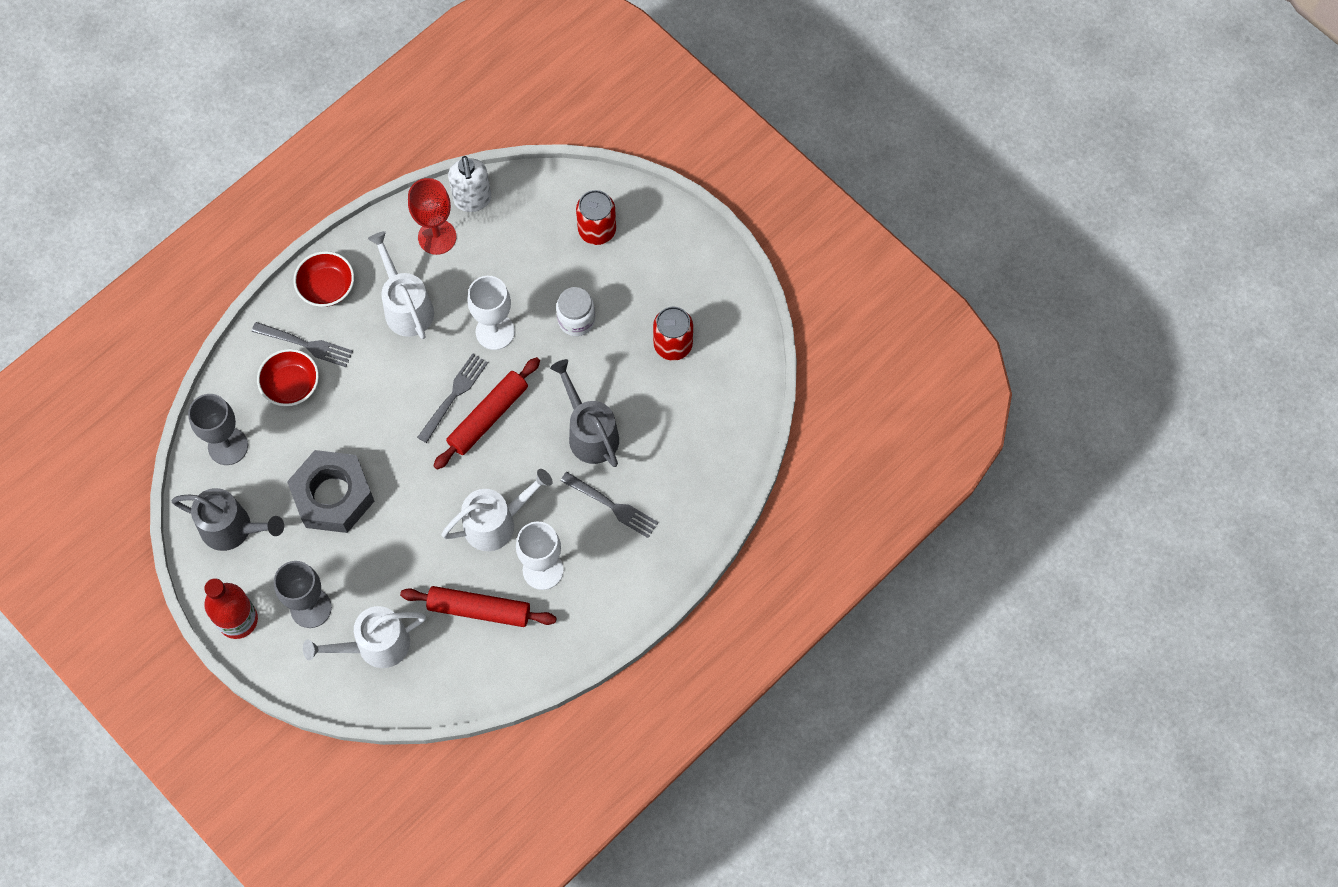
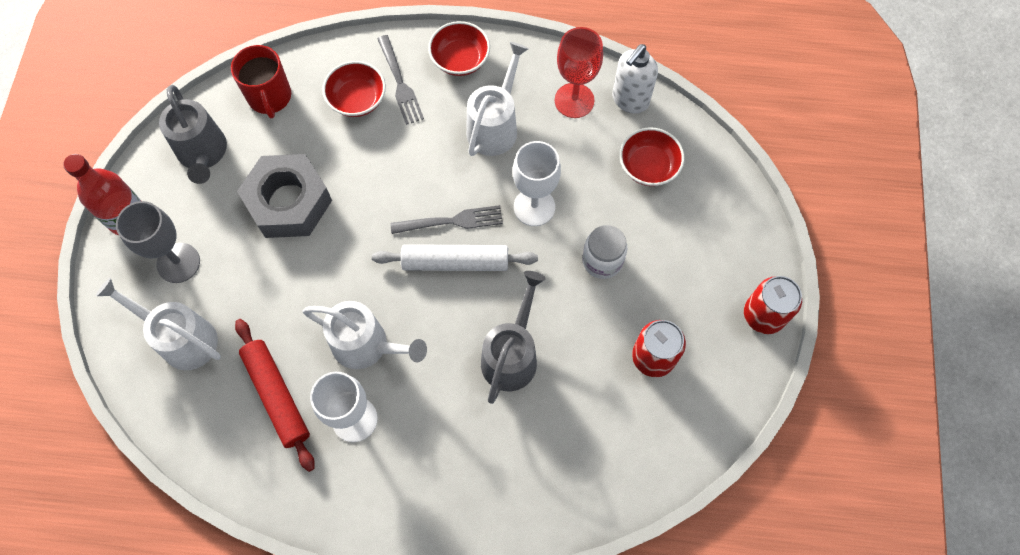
camera: 50 degrees right, 0 degrees up
grey goblet [188,394,248,465] -> red mug [231,45,291,118]
red rolling pin [434,357,540,470] -> white rolling pin [372,244,538,271]
grey fork [560,472,658,538] -> none
red can [576,190,616,245] -> red can moved to [744,276,802,334]
none -> red bowl [619,127,685,186]

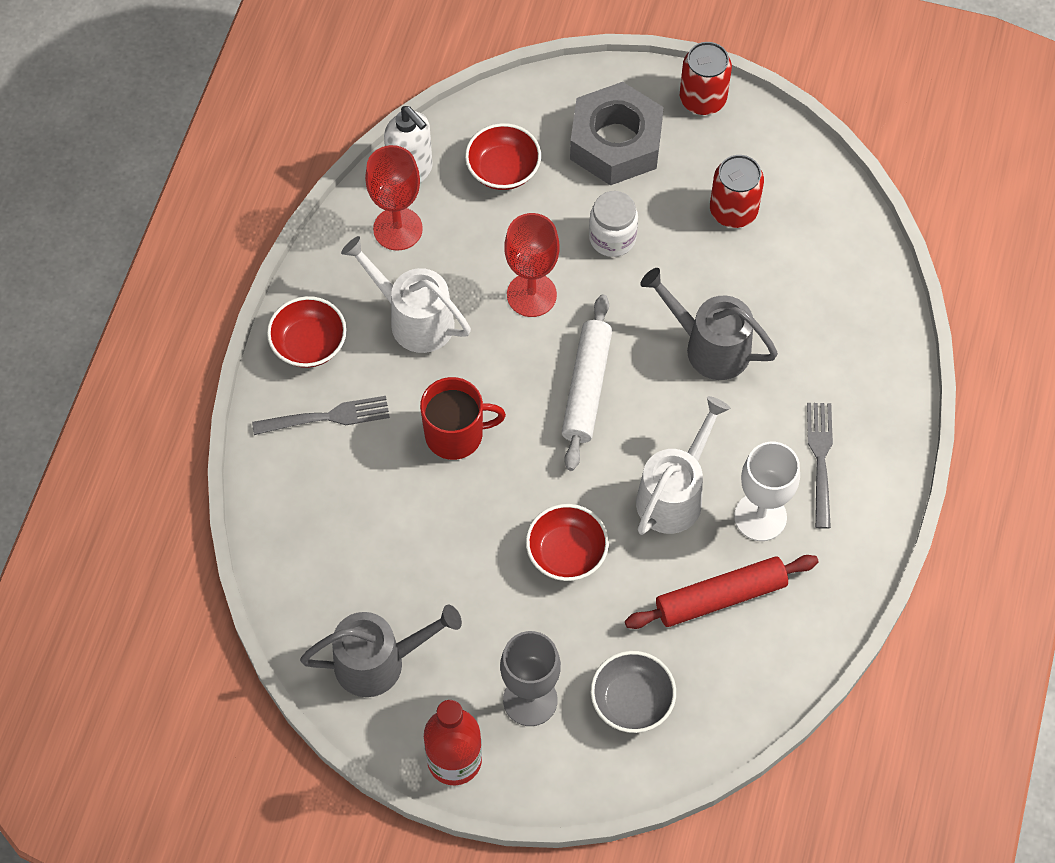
camera: 80 degrees left, 5 degrees down
white watering can [96,278,221,370] -> grey bowl [591,651,676,733]
red mug [231,45,291,118] -> red mug moved to [420,377,506,460]
grey nut [237,154,332,238] -> grey nut moved to [570,82,664,185]
red bowl [322,61,386,117] -> red bowl moved to [526,504,609,581]
grey fork [390,205,503,234] -> grey fork moved to [807,403,833,529]
white goblet [513,141,561,226] -> red goblet [504,213,560,317]

